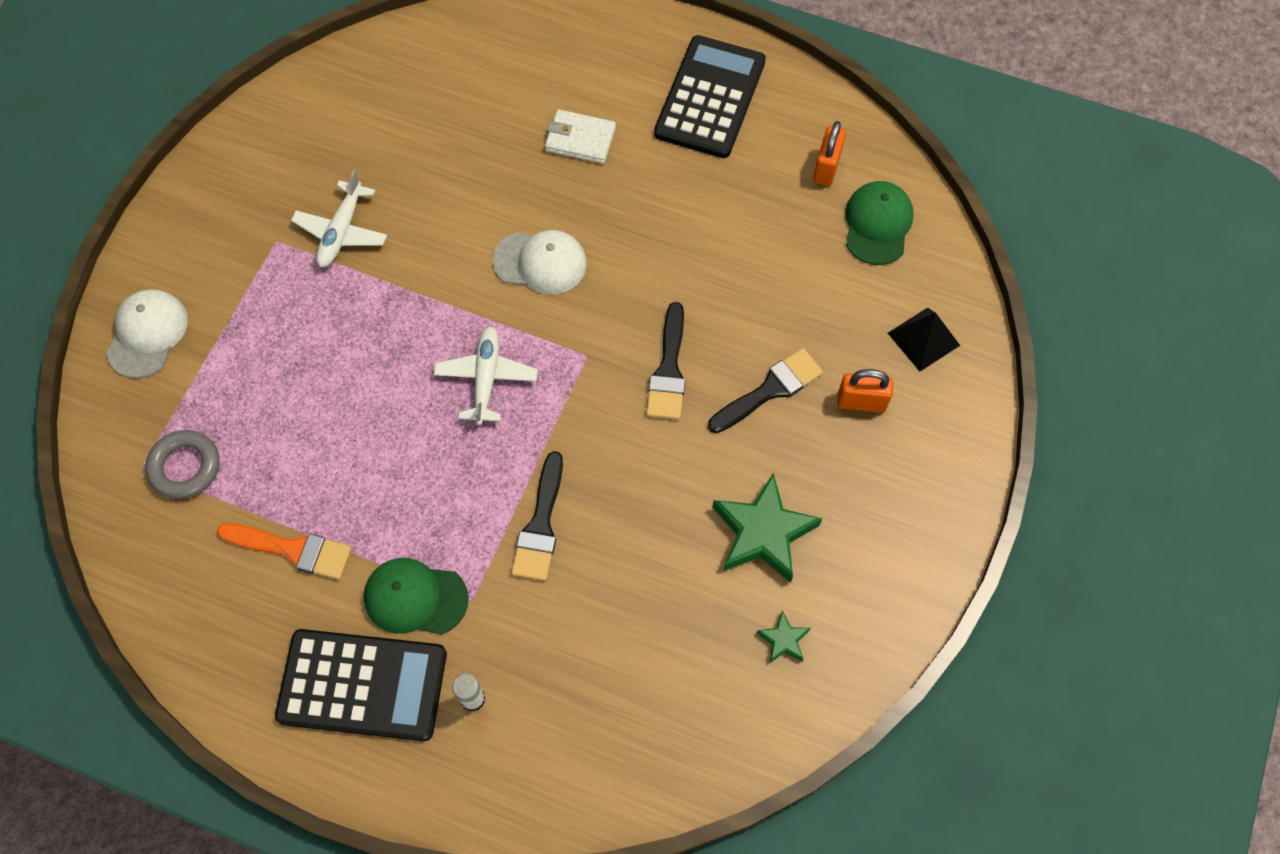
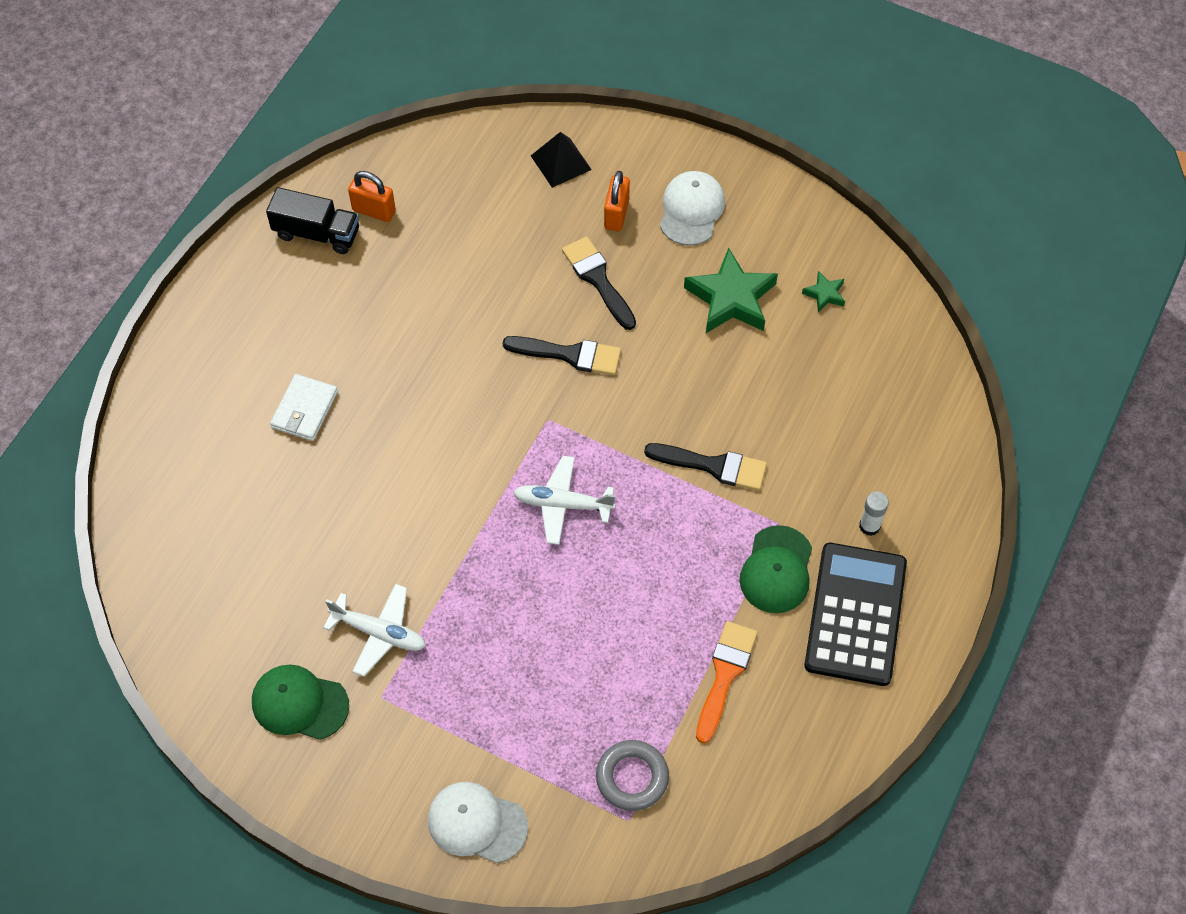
camera: 85 degrees left, 5 degrees down
white cap [493,230,587,294] -> white cap moved to [660,171,725,246]
black calculator [654,35,766,158] -> none
green cap [845,181,913,265] -> green cap moved to [252,665,349,740]
none -> black truck [266,187,359,254]

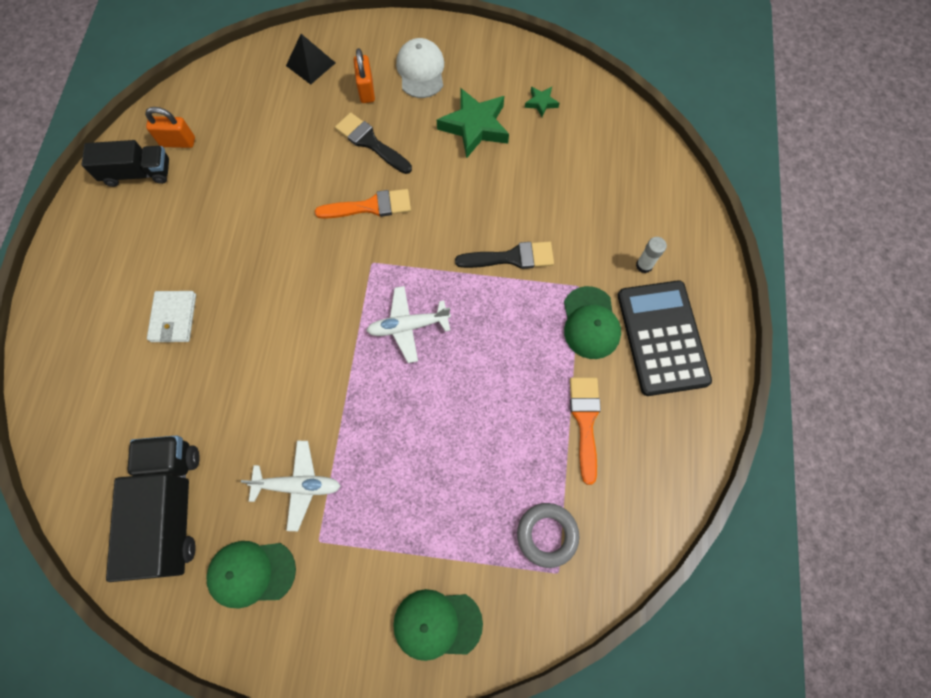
camera: 20 degrees left, 10 degrees up
white cap [428,782,528,863] -> green cap [393,589,483,661]
black brush [503,336,621,375] -> orange brush [315,189,411,219]
none -> black truck [106,435,200,582]

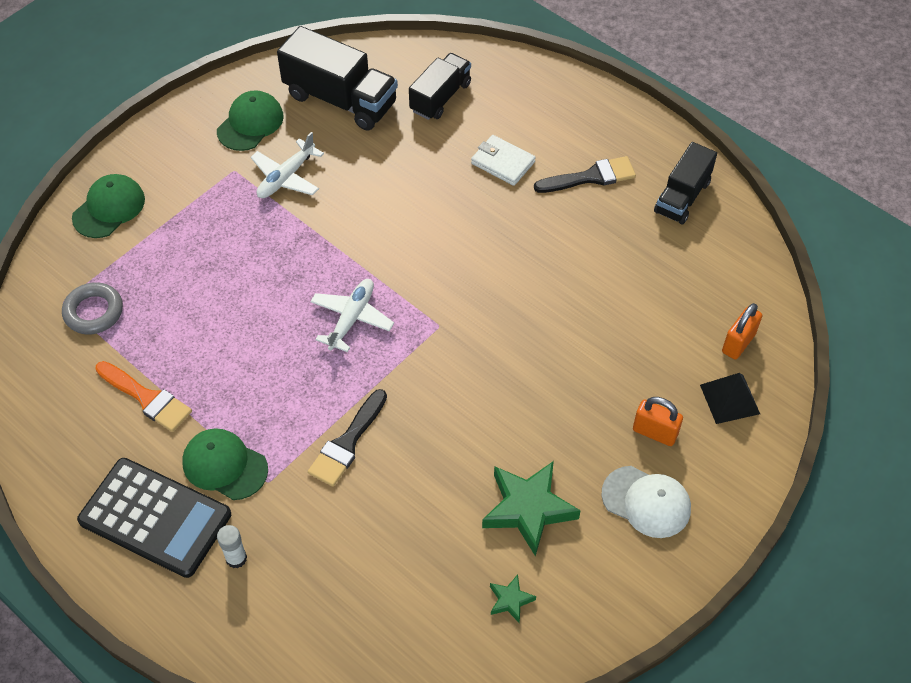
camera: 125 degrees right, 15 degrees down
orange padlock [145,107,195,148] -> orange padlock moved to [722,303,762,360]
orange brush [315,189,411,219] -> none
black brush [335,112,412,174] -> black brush moved to [534,156,636,193]
none -> black truck [409,53,471,120]

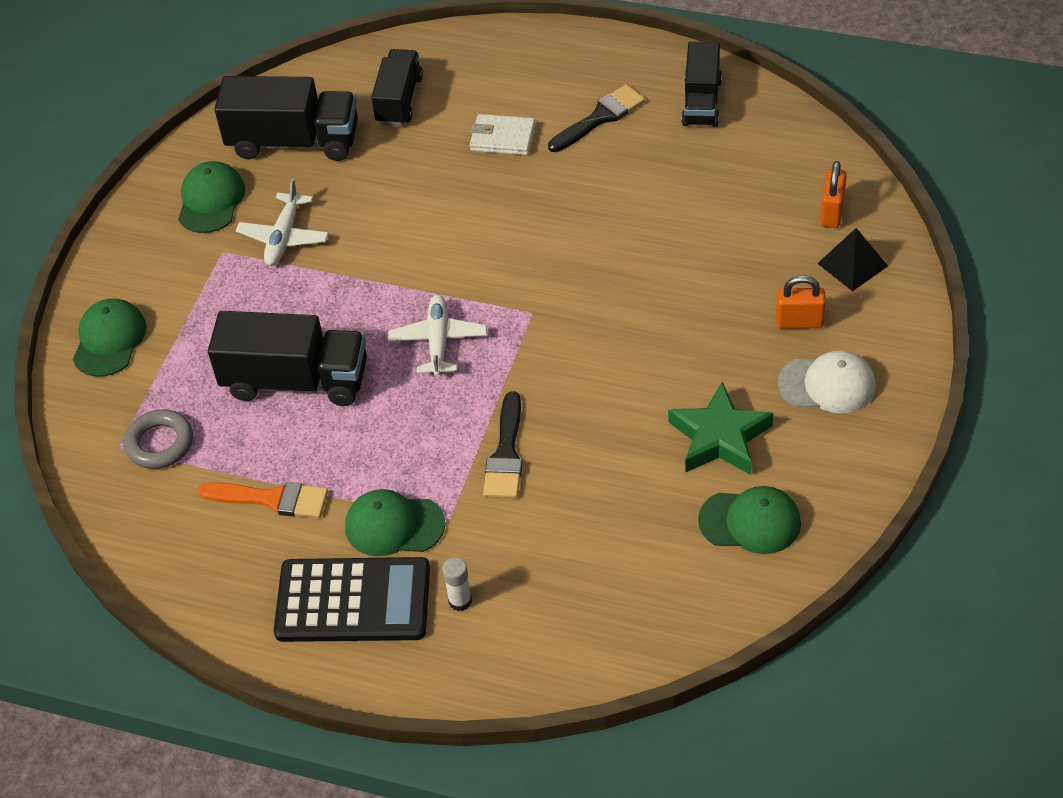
camera: 20 degrees left, 5 degrees down
green star [490,574,536,623] -> green cap [698,486,801,554]
none -> black truck [208,311,367,406]

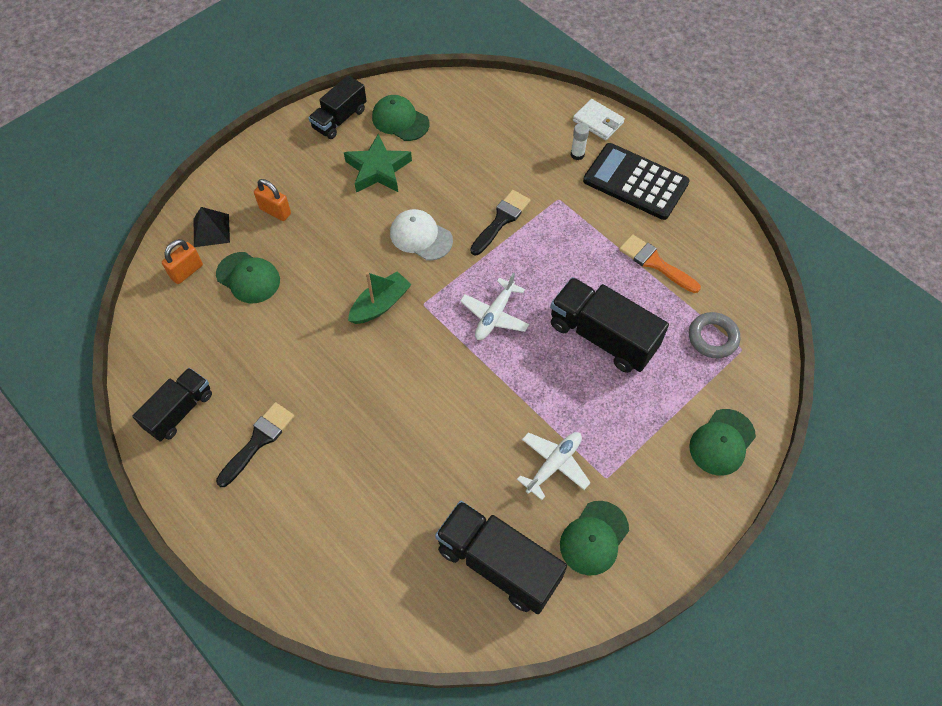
camera: 155 degrees left, 10 degrees up
green cap [345,489,445,556] -> green cap moved to [216,252,280,303]
black truck [371,49,423,126] -> black truck moved to [308,75,367,139]
white wallet [470,114,536,155] -> white wallet moved to [573,99,625,140]
black brush [548,84,645,152] -> black brush turned 135 degrees clockwise [216,402,295,487]
white cap [777,350,876,414] -> white cap moved to [390,209,453,261]
none -> green boat [348,271,412,324]

